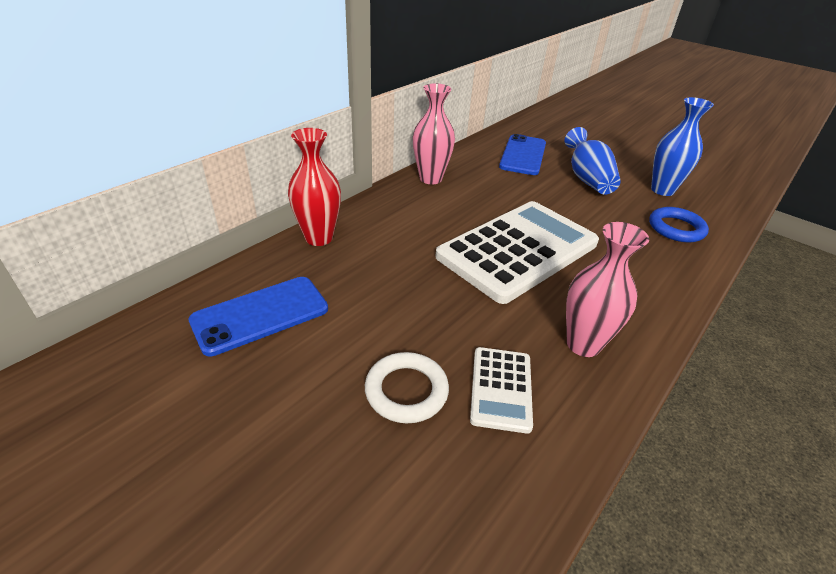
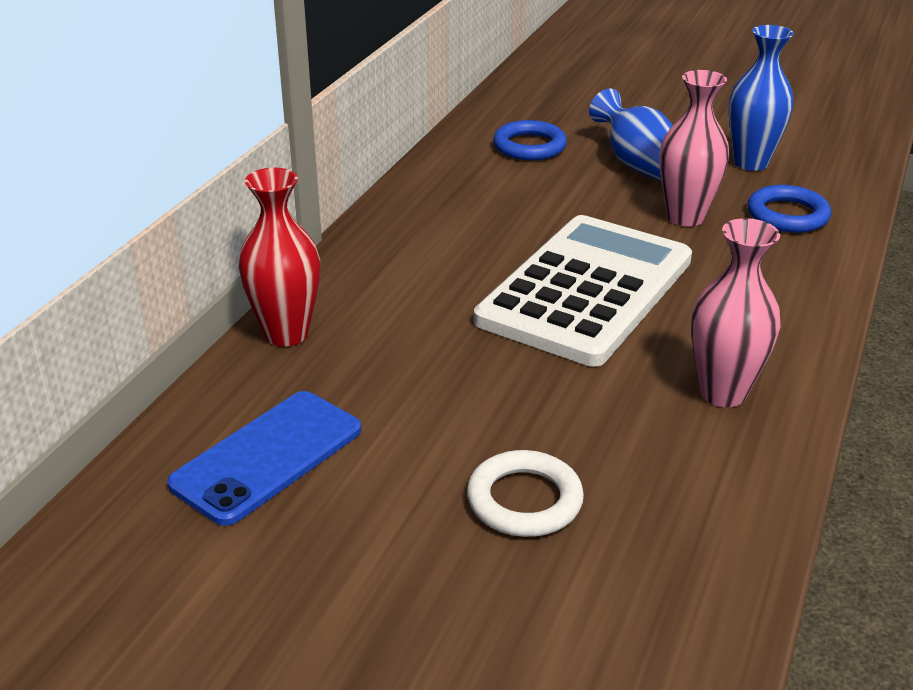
camera: 15 degrees left, 5 degrees down
pink vase [413,83,455,184] -> pink vase moved to [659,70,729,227]
white calculator [470,347,533,434] -> none
blue phone [499,134,546,175] -> blue ring [493,120,567,160]

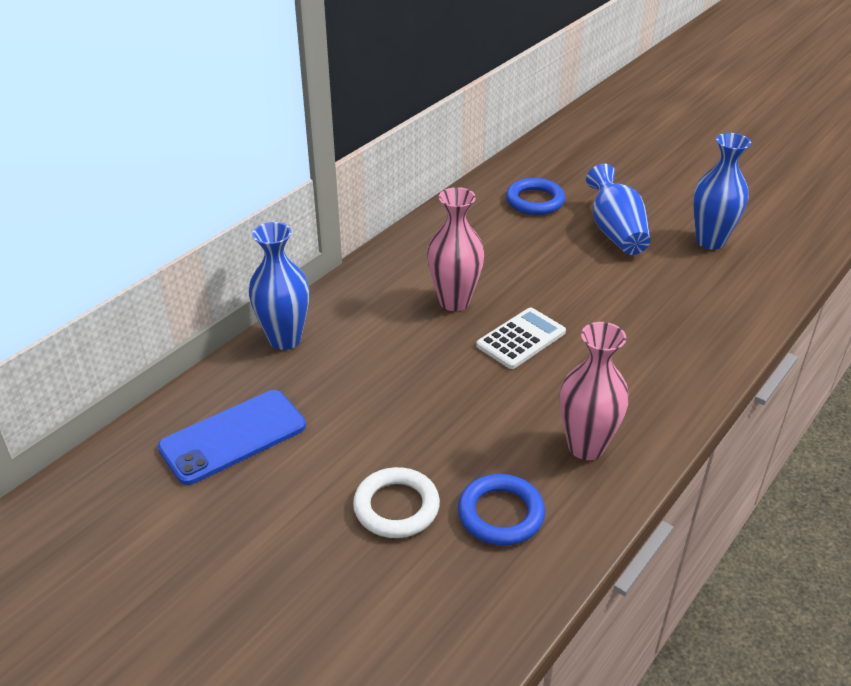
camera: 15 degrees right, 5 degrees up
red vase [238,168,320,347] -> blue vase [249,222,309,350]
white calculator [474,215,692,367] -> white calculator [476,307,566,369], size x0.46
pink vase [659,70,729,227] -> pink vase moved to [427,187,484,311]
blue ring [747,185,831,233] -> blue ring moved to [458,474,545,546]

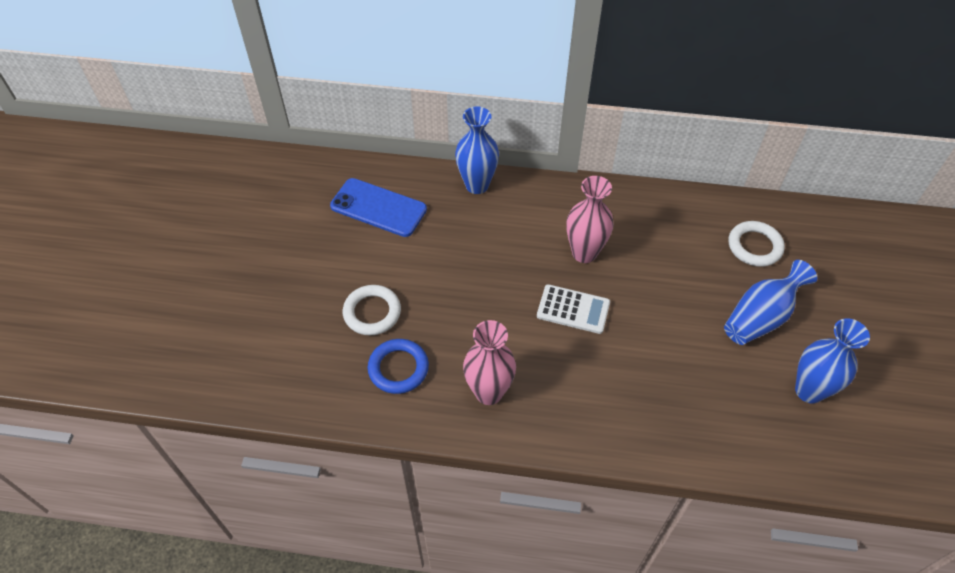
camera: 60 degrees right, 15 degrees up
blue ring [506,178,565,215] -> white ring [728,221,785,267]

